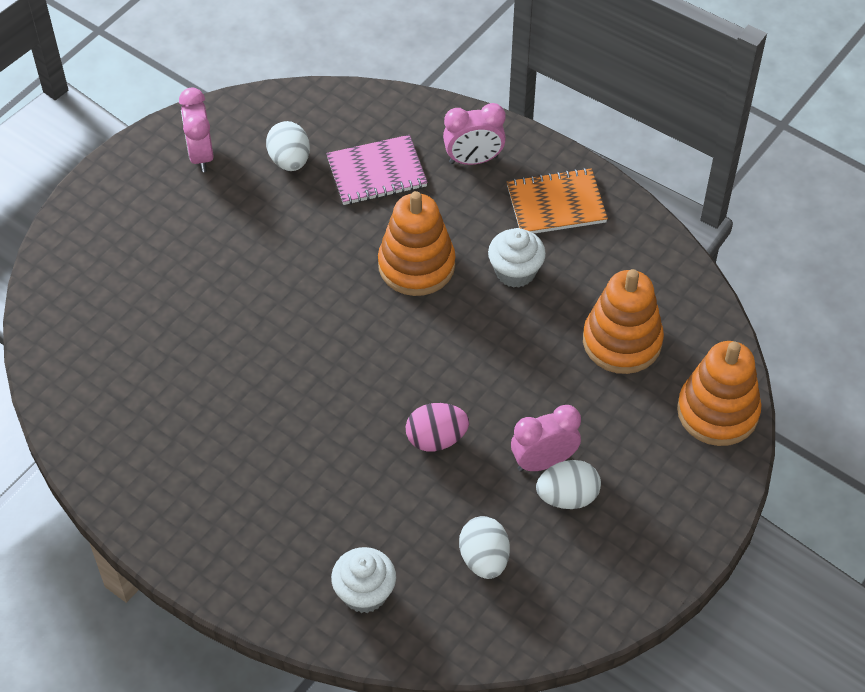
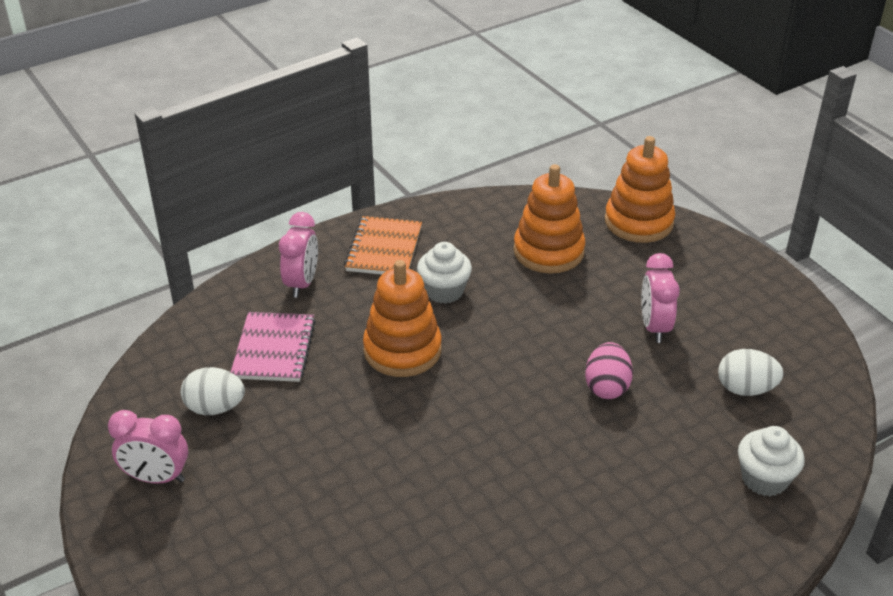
camera: 70 degrees left, 15 degrees down
white egg [536,460,601,509] -> none

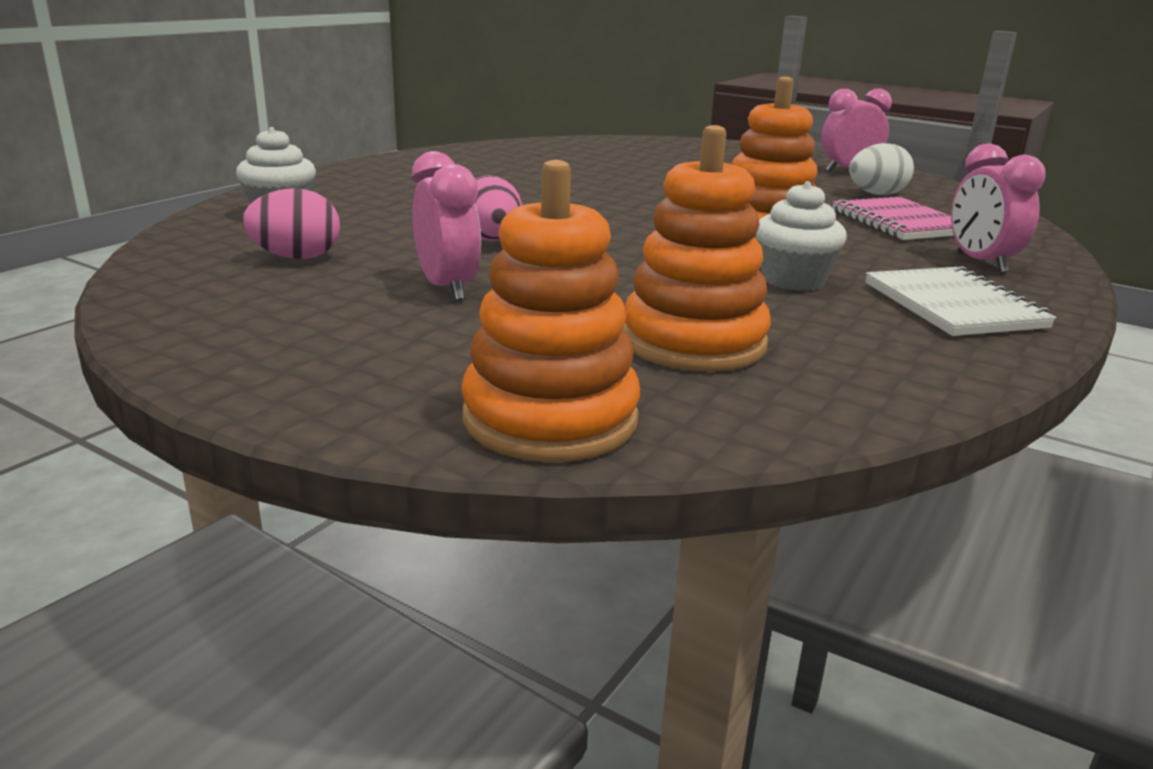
camera: 155 degrees right, 15 degrees down
orange notebook [344,216,422,275] -> white notebook [865,266,1056,336]
white egg [718,349,784,396] -> pink egg [242,188,340,259]

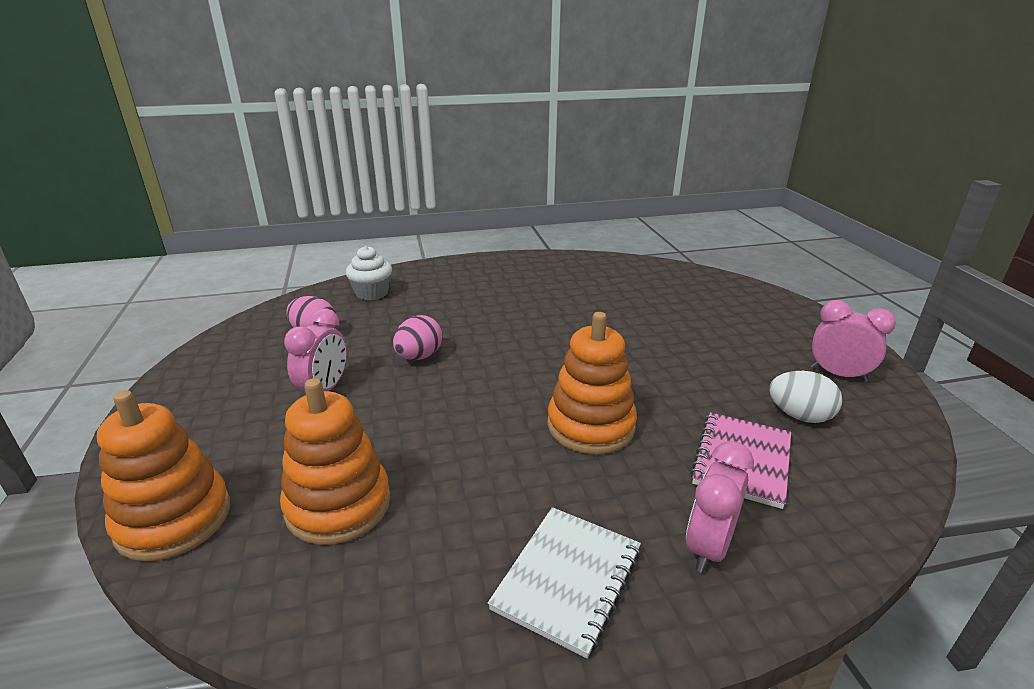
camera: 45 degrees right, 5 degrees up
white cupcake [756,181,847,291] -> none

